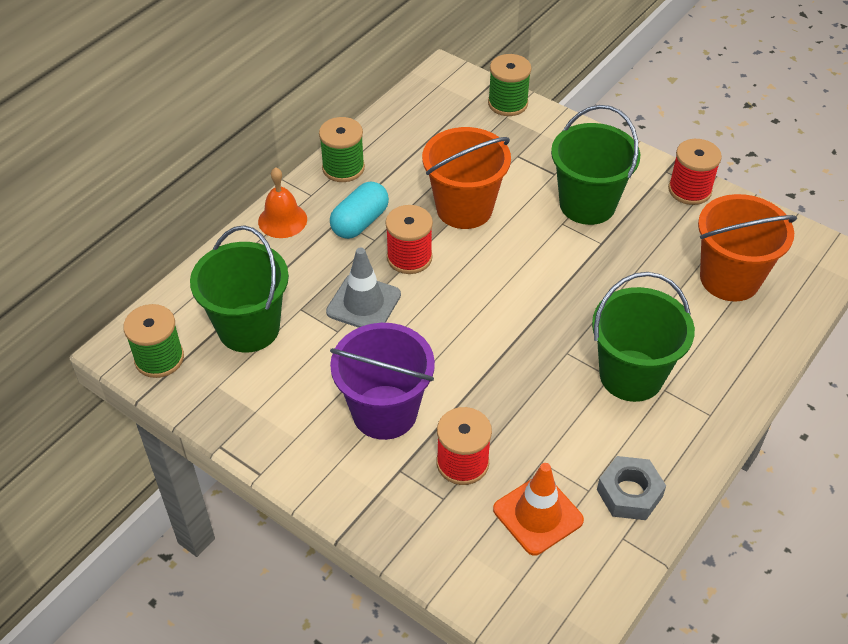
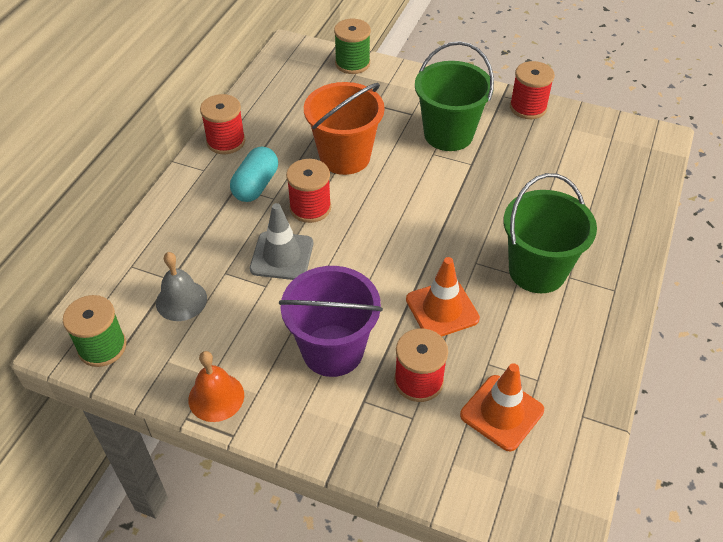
camera: 15 degrees left, 0 degrees up
green bucket [190,226,289,353] -> grey bell [156,252,207,321]
orange bell [258,167,307,238] -> orange bell moved to [188,351,244,422]
green spool [319,117,365,182] -> red spool [200,94,245,154]
grey nut [597,456,666,520] -> none
orange bucket [698,194,797,301] -> none
none -> orange traffic cone [406,257,480,337]

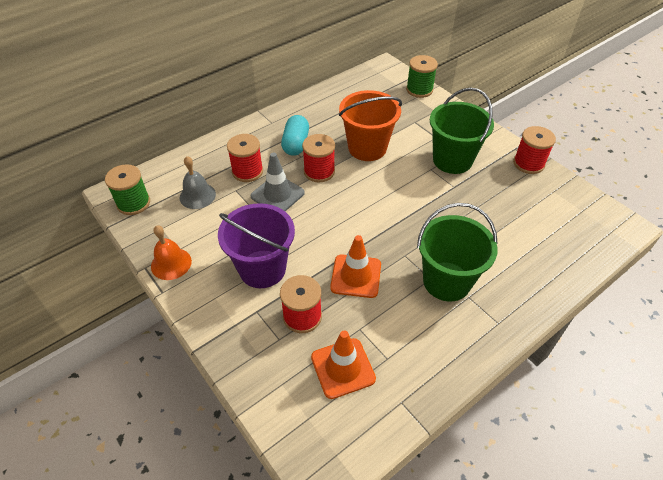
camera: 30 degrees right, 0 degrees up
red spool [200,94,245,154] -> red spool moved to [227,134,263,182]
turquoise capsule [230,146,278,202] -> turquoise capsule turned 45 degrees counterclockwise [281,115,309,156]

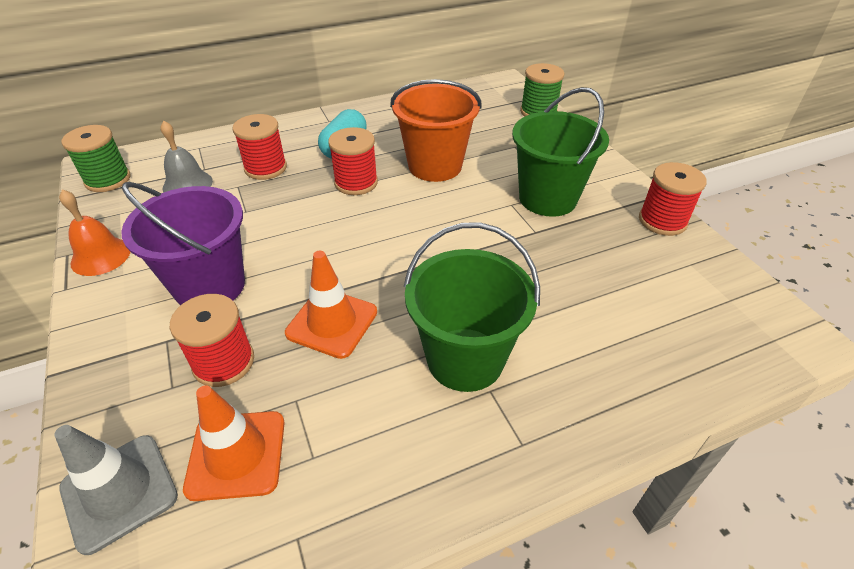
camera: 15 degrees right, 5 degrees down
grey traffic cone [250,153,305,211] -> grey traffic cone moved to [54,425,178,555]

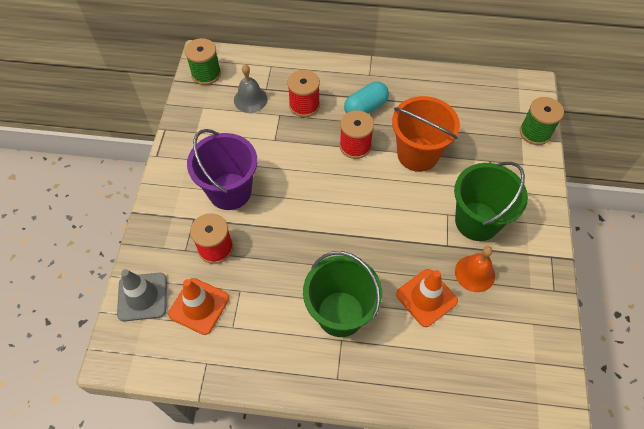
camera: 30 degrees right, 15 degrees up
orange bell [59,189,130,276] -> orange bell moved to [455,246,495,292]
orange traffic cone [285,251,377,359] -> orange traffic cone moved to [396,269,458,327]
red spool [639,162,707,236] -> none

